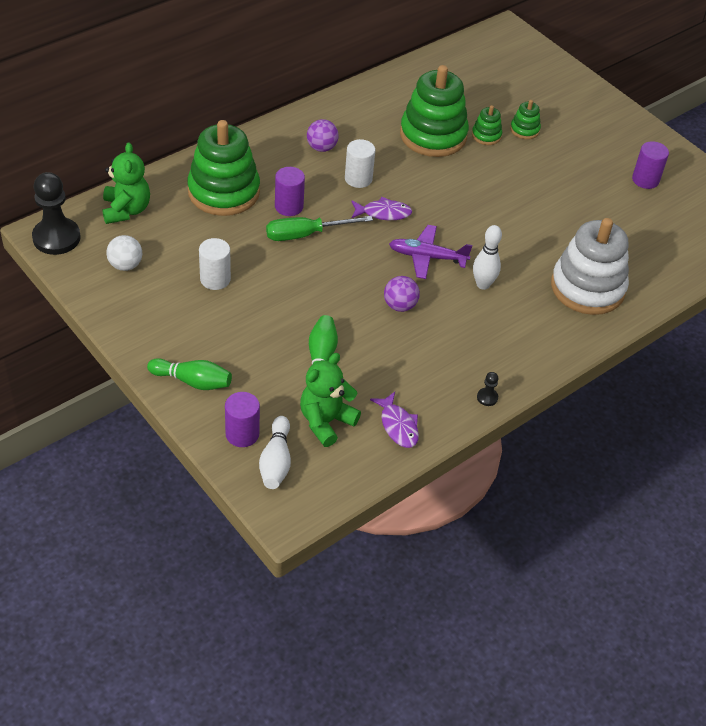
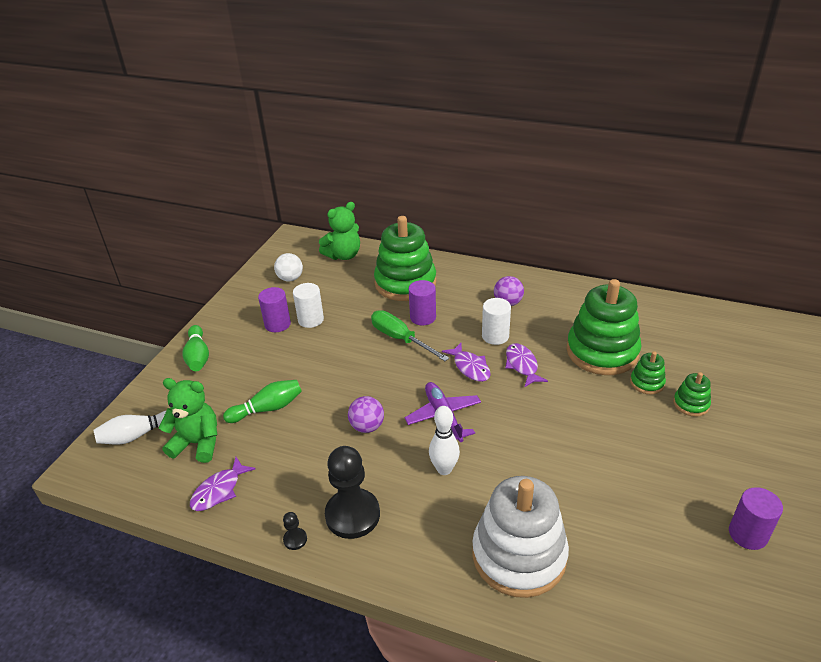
camera: 65 degrees right, 10 degrees down
black pawn [32,172,80,255] -> black pawn moved to [325,446,380,539]
purple cylinder [225,392,260,447] -> purple cylinder moved to [258,287,291,332]
none -> purple fish [505,343,548,387]

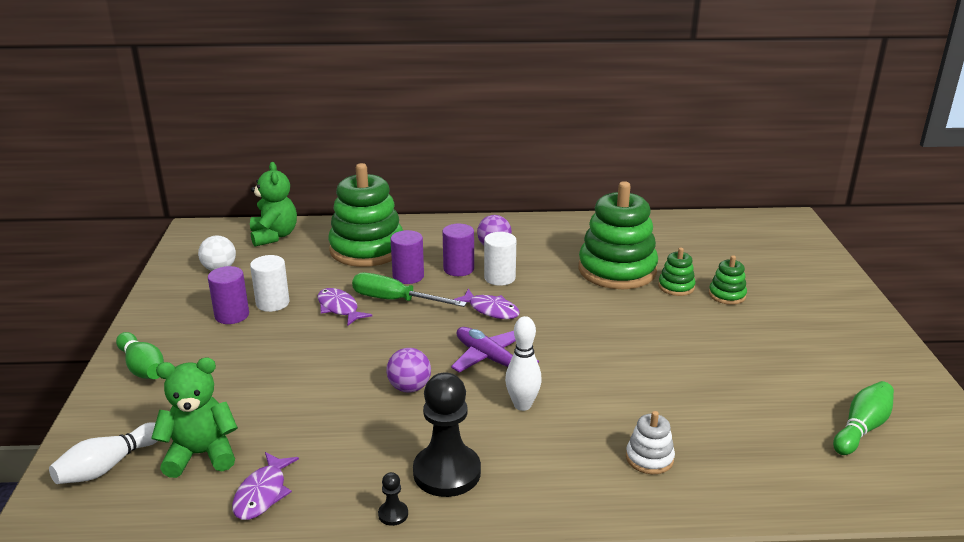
camera: 25 degrees left, 10 degrees down
green bowling pin [223,380,302,423] -> green bowling pin moved to [833,381,894,455]
green teddy bear [319,202,360,260] -> green teddy bear turned 45 degrees counterclockwise [250,162,297,247]
white stacking toy [472,476,569,598] -> white stacking toy [626,411,675,474], size x0.45
purple fish [505,343,548,387] -> purple fish moved to [318,288,372,326]
purple cylinder [729,487,783,550] -> purple cylinder moved to [443,224,474,276]

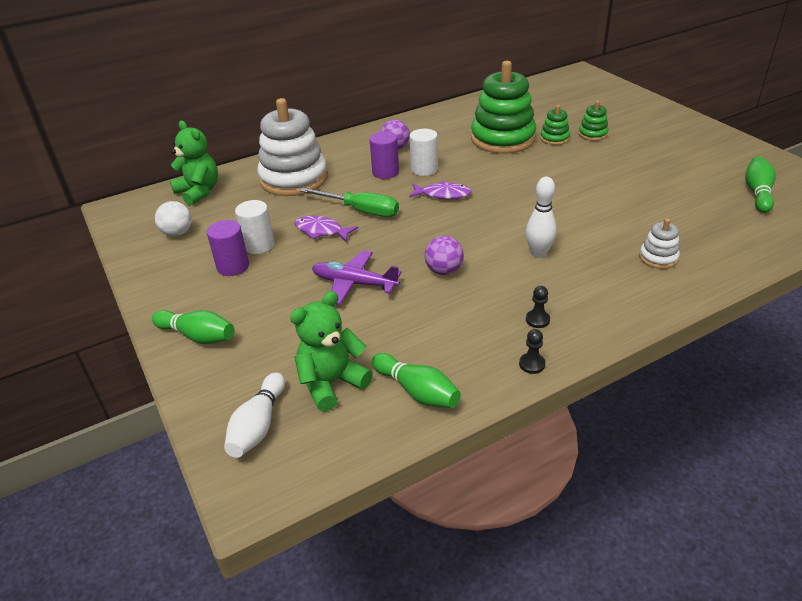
camera: 25 degrees left, 10 degrees up
purple fish [232,452,299,520] -> green bowling pin [372,353,461,408]
green stacking toy [328,163,403,267] -> white stacking toy [257,98,328,196]
green screwdriver [352,273,467,307] -> green screwdriver turned 150 degrees counterclockwise [300,188,399,217]
purple cylinder [391,230,424,284] -> none
black pawn [413,372,481,497] -> black pawn [526,286,550,328], size x0.42
purple plane [451,327,539,373] -> purple plane moved to [312,250,402,305]

